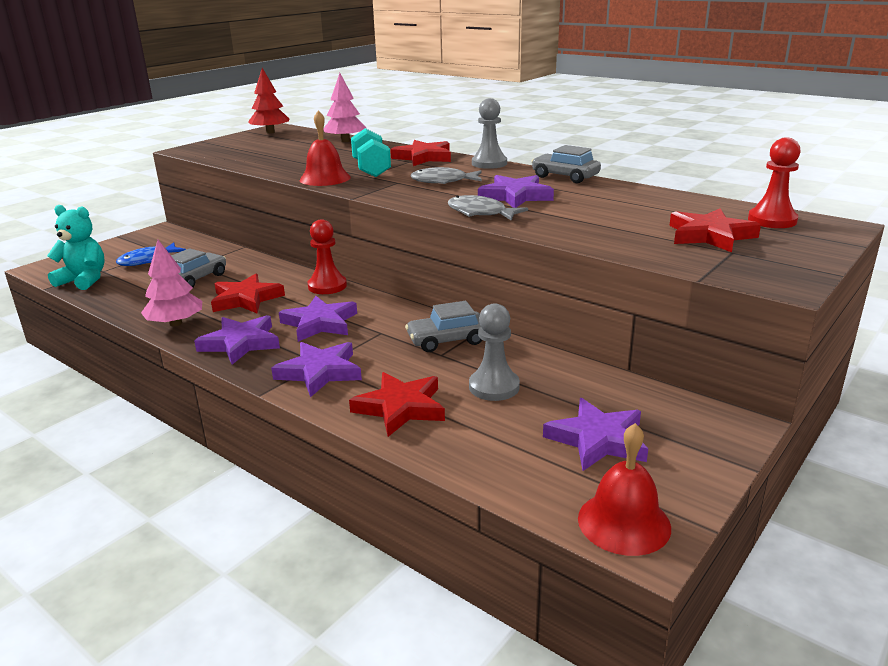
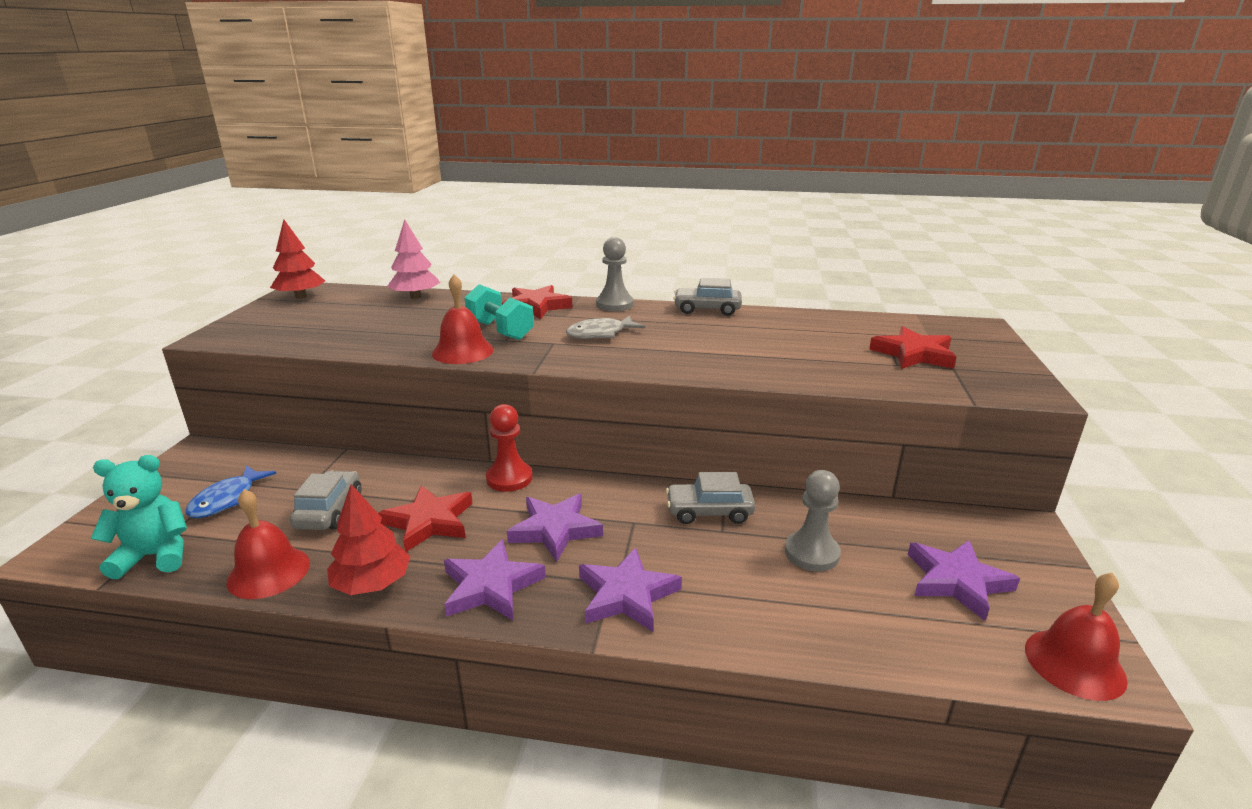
camera: 30 degrees left, 0 degrees up
pink tree [141,240,202,326] -> red tree [327,484,410,595]
red star [349,372,445,437] -> none
grey car [405,301,482,352] -> grey car turned 45 degrees clockwise [666,472,755,524]
grey fish [448,195,528,220] -> none
purple star [478,175,554,208] -> none
red pawn [748,137,801,228] -> none
none -> red bell [226,489,310,599]

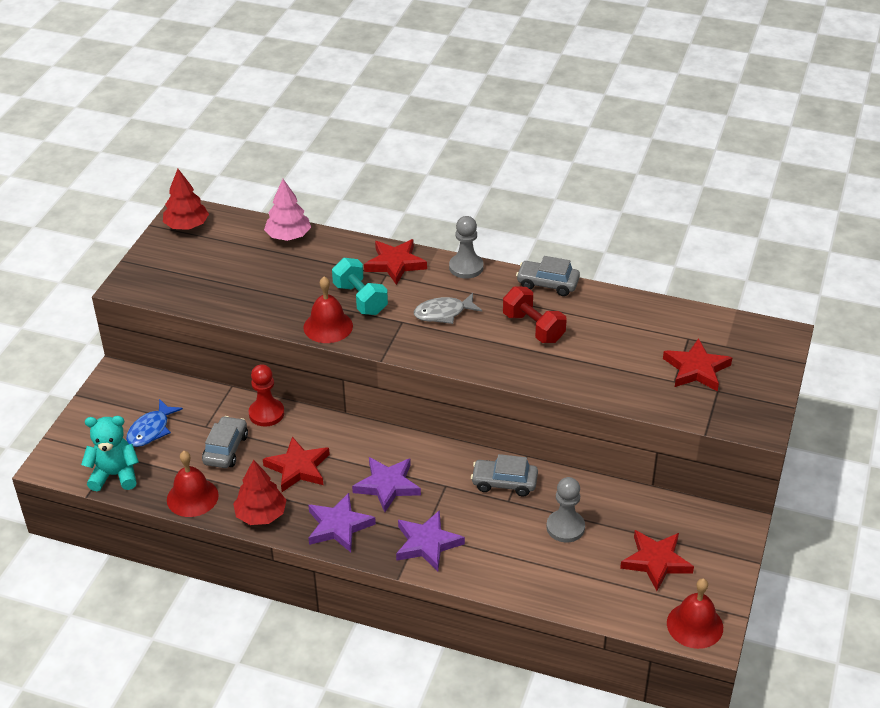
camera: 10 degrees right, 15 degrees up
red pawn [486,404,533,492] -> red pawn moved to [249,364,284,427]
purple star [908,540,1020,621] -> red star [620,530,694,591]
none -> red dumbbell [503,286,567,343]

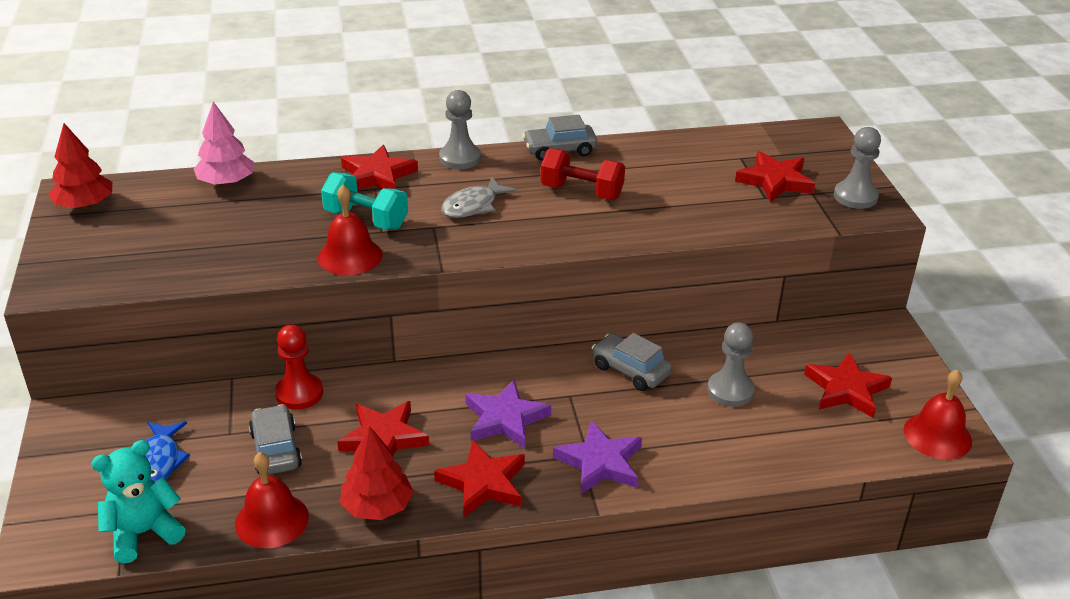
camera: 30 degrees left, 5 degrees down
purple star [308,493,376,552] -> red star [434,440,525,517]
grey car [471,454,538,496] -> grey car turned 60 degrees clockwise [592,333,672,391]
none -> grey pawn [834,127,881,209]

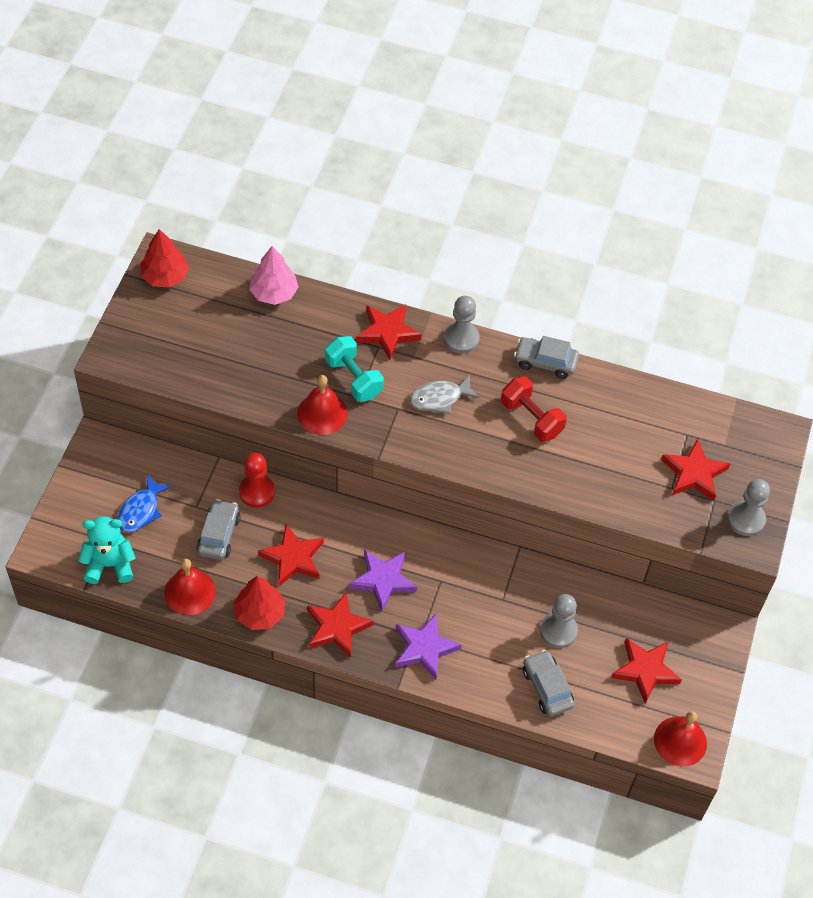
camera: 25 degrees right, 20 degrees up
grey car [592,333,672,391] -> grey car moved to [523,650,574,716]

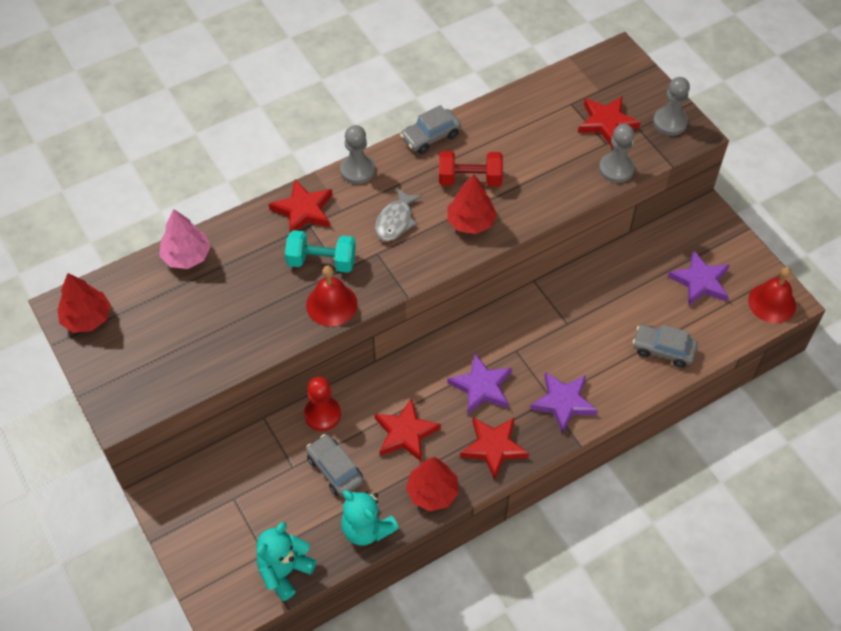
camera: 45 degrees left, 0 degrees up
blue fish [118,475,172,532] -> none
red bell [164,559,216,615] -> turquoise teddy bear [341,490,399,545]
grey pawn [540,594,578,648] -> grey pawn moved to [599,124,635,183]
red star [611,638,682,704] -> purple star [668,251,730,306]
none -> red tree [447,174,497,234]

